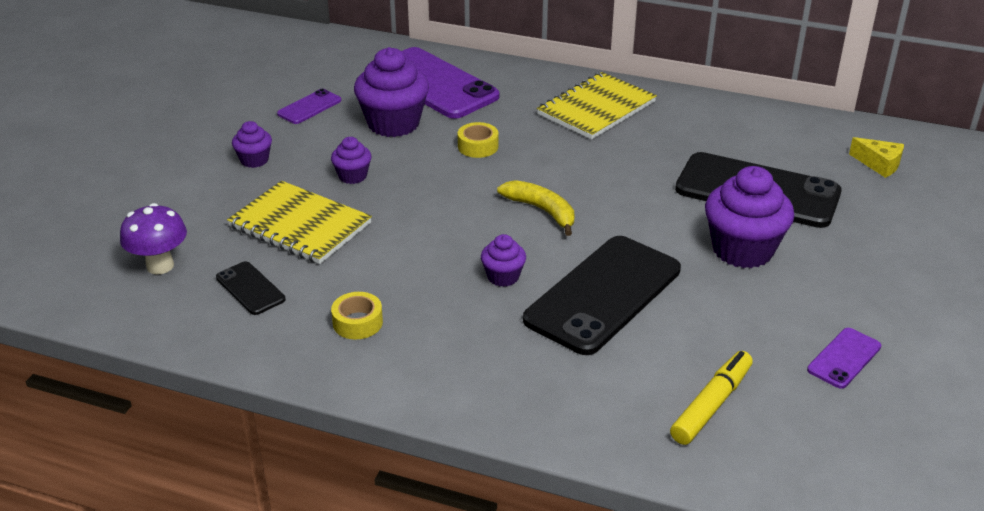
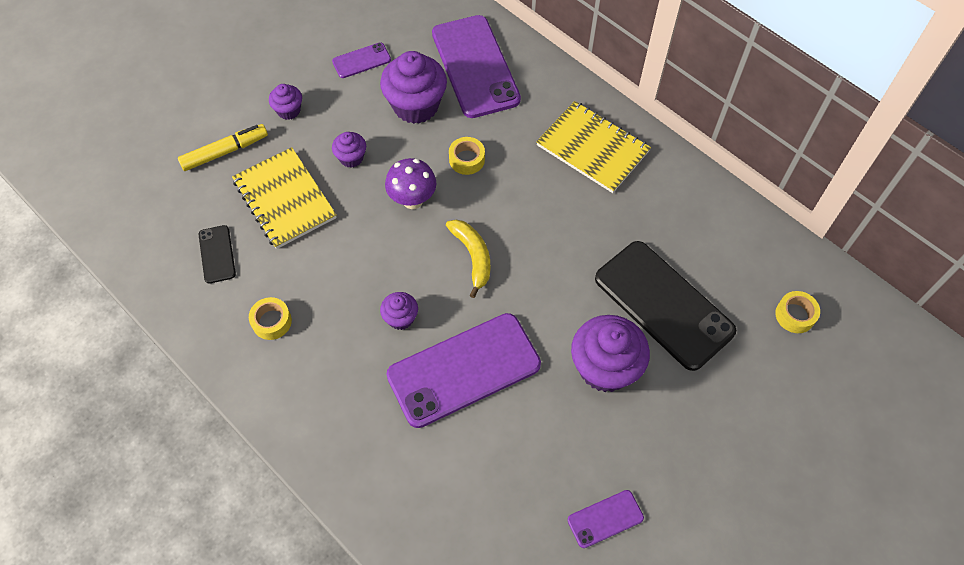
camera: 25 degrees right, 25 degrees up
purple mushroom [120,203,187,274] -> purple mushroom moved to [385,158,437,209]
black phone [523,236,681,355] -> purple phone [386,313,541,428]
yellow notebook [537,72,657,139] -> yellow notebook turned 60 degrees clockwise [536,101,651,193]
yellow marker [670,351,753,445] -> yellow marker moved to [178,124,268,171]
yellow cheese [849,137,904,178] -> yellow tape [775,291,820,333]

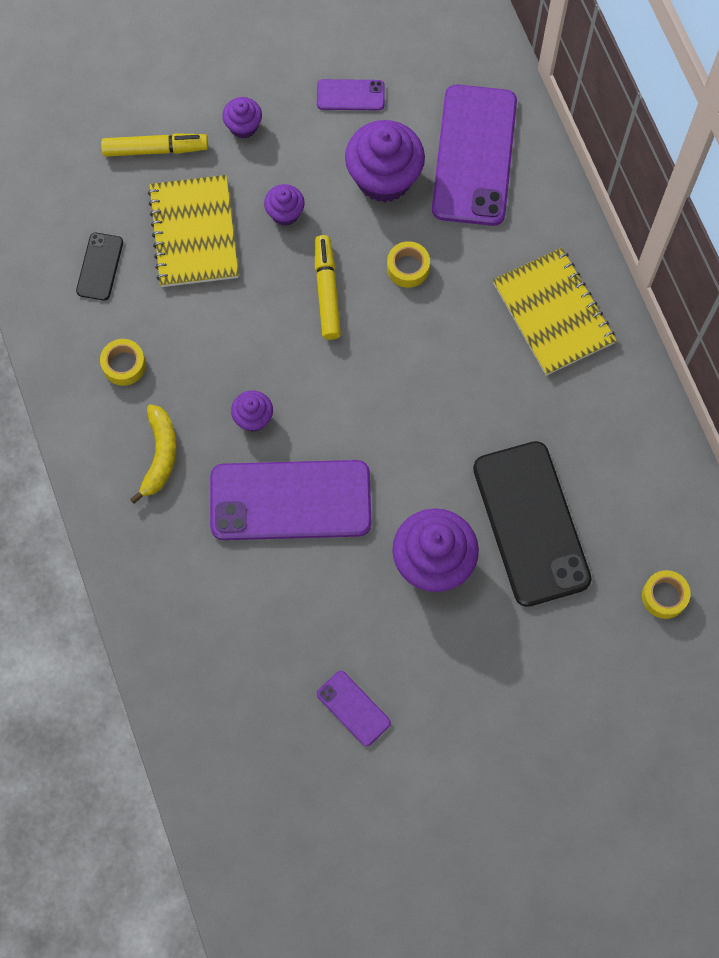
camera: 25 degrees right, 10 degrees up
purple mushroom [385,158,437,209] -> yellow marker [315,235,341,340]
yellow banana [446,220,490,298] -> yellow banana moved to [130,404,176,504]
purple phone [567,490,644,548] -> purple phone turned 45 degrees clockwise [317,671,391,746]

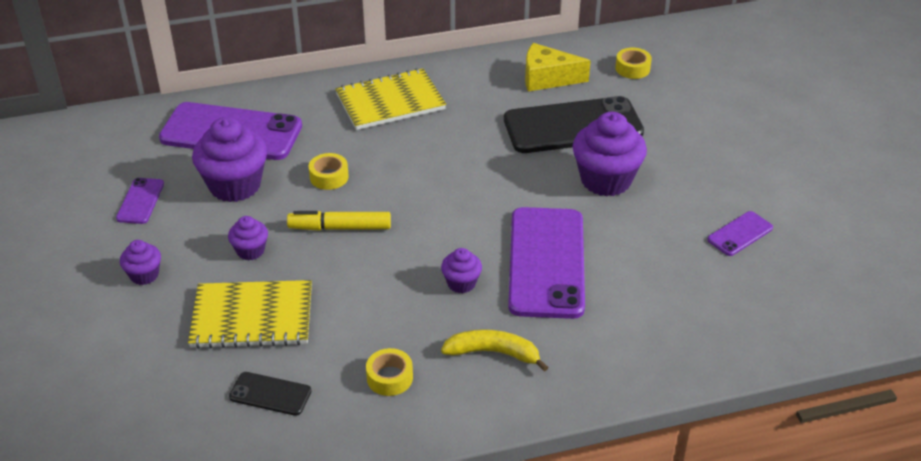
camera: 85 degrees left, 30 degrees down
yellow marker [101,133,208,157] -> none
none -> yellow cheese [525,43,591,91]

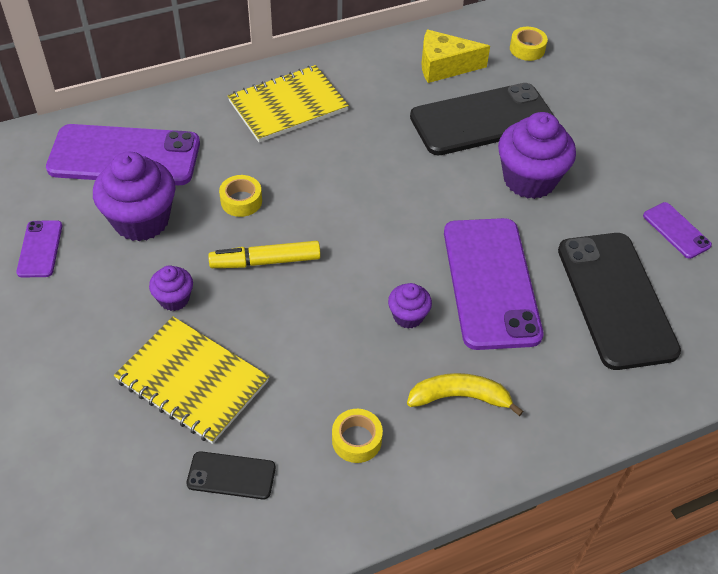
camera: 10 degrees left, 10 degrees up
purple cupcake [120,240,161,285] -> none
yellow notebook [188,280,312,349] -> yellow notebook turned 45 degrees clockwise [114,317,269,444]
purple phone [707,211,773,256] -> purple phone turned 75 degrees counterclockwise [643,202,712,259]
none -> black phone [558,233,681,370]

